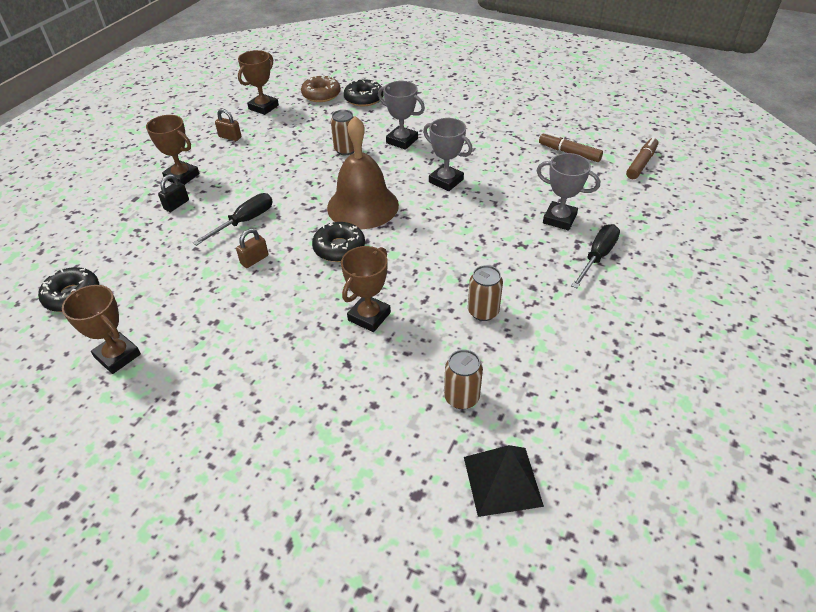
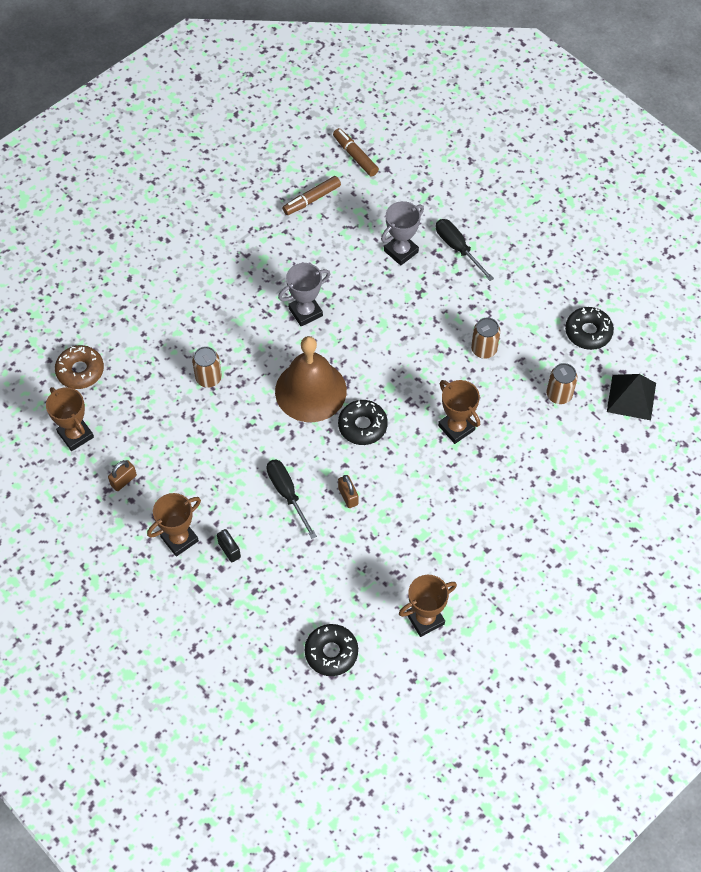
camera: 70 degrees left, 15 degrees up
black donut [344,79,384,107] -> black donut moved to [565,307,614,350]
grey trophy [378,81,425,150] -> none

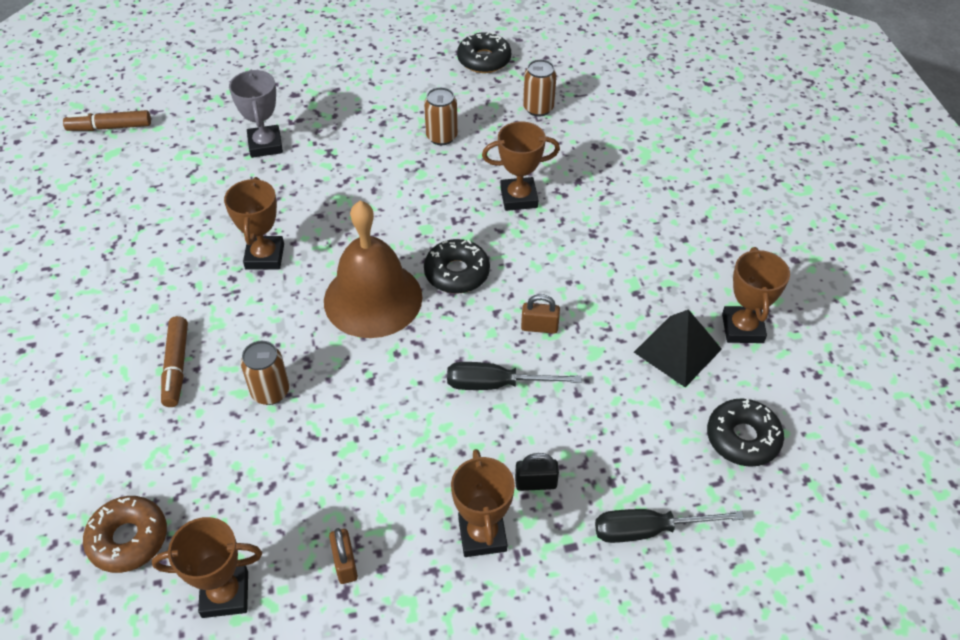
camera: 60 degrees left, 10 degrees down
grey trophy [278,263,330,326] -> brown trophy [224,177,284,270]
brown marker [282,176,341,215] -> brown marker moved to [161,316,188,407]
black screwdriver [436,219,494,281] -> black screwdriver moved to [595,509,744,543]
black pyramid [607,374,656,420] -> black pyramid moved to [634,309,722,387]

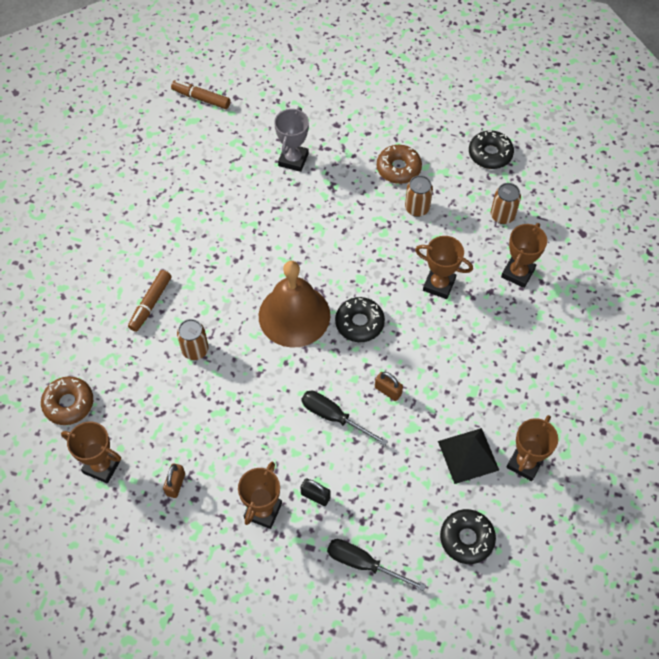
camera: 30 degrees right, 10 degrees up
brown trophy [224,177,284,270] -> brown trophy moved to [501,223,547,288]
none -> brown donut [377,145,422,184]

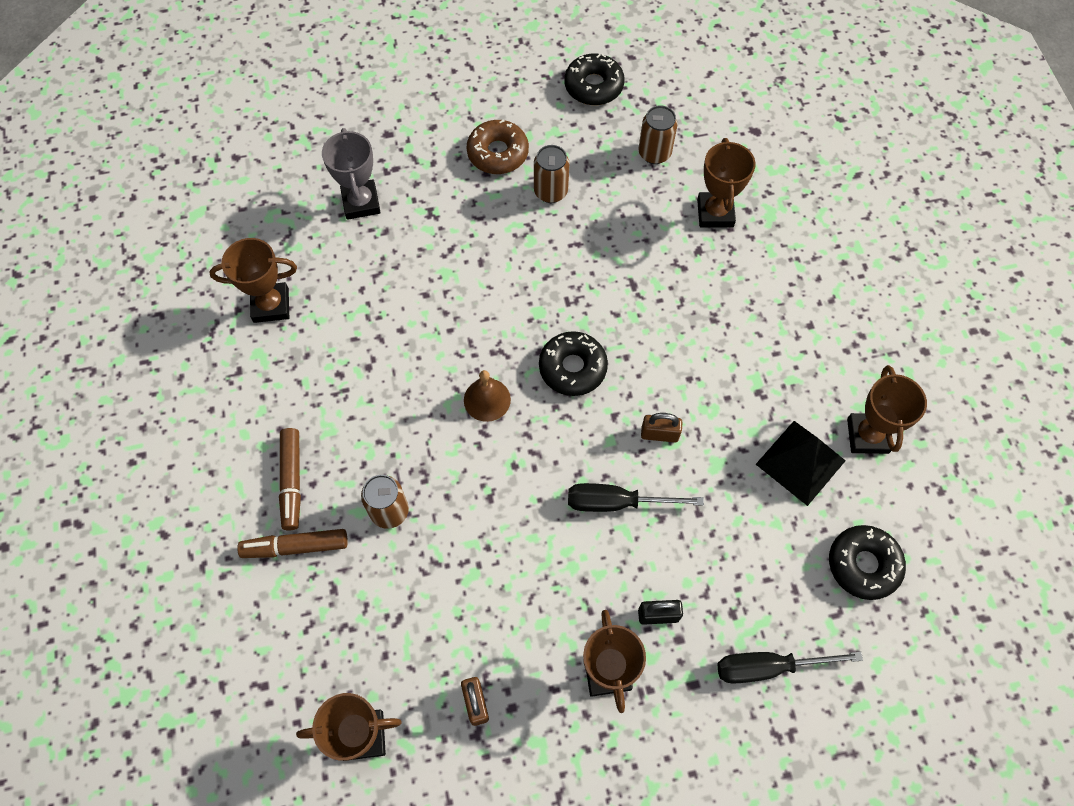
camera: 30 degrees left, 5 degrees up
brown donut [41,376,93,425] -> none
brown marker [171,80,230,109] -> brown marker moved to [237,529,348,558]
brown bell [259,261,330,348] -> brown bell [464,370,511,422], size x0.46
brown trophy [415,236,473,299] -> brown trophy moved to [209,238,297,323]

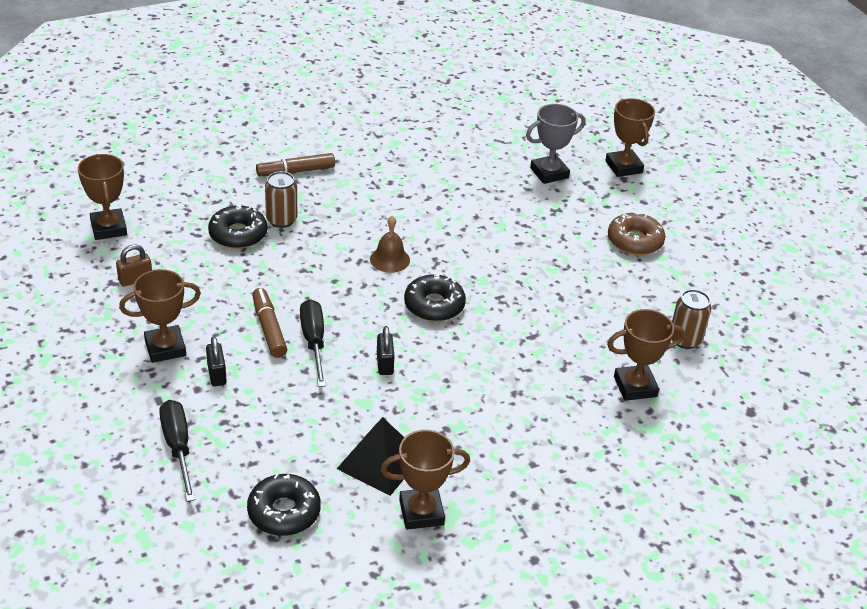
camera: 75 degrees right, 25 degrees down
brown trophy [209,238,297,323] -> brown trophy moved to [605,98,655,177]
brown marker [237,529,348,558] -> brown marker moved to [252,288,287,358]
brown can [534,145,569,203] -> none
black donut [564,53,625,105] -> black donut moved to [208,204,268,249]
brown padlock [641,413,682,443] -> black padlock [377,326,395,375]

